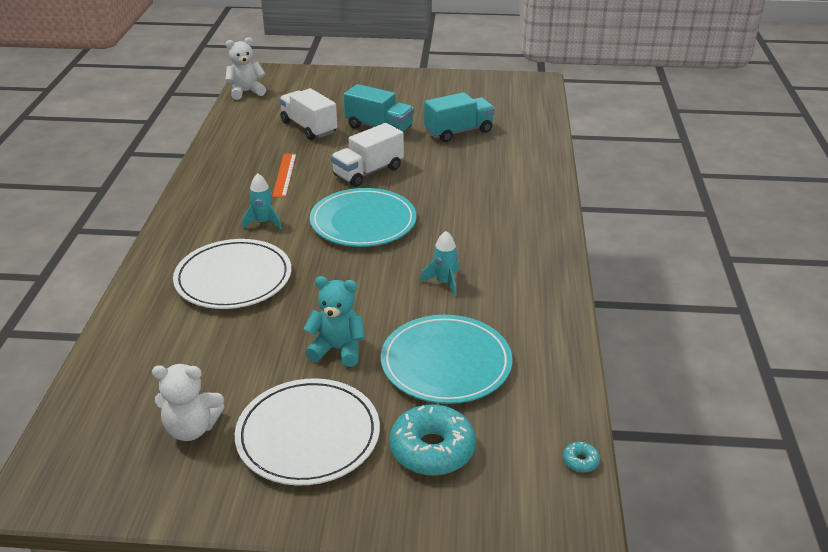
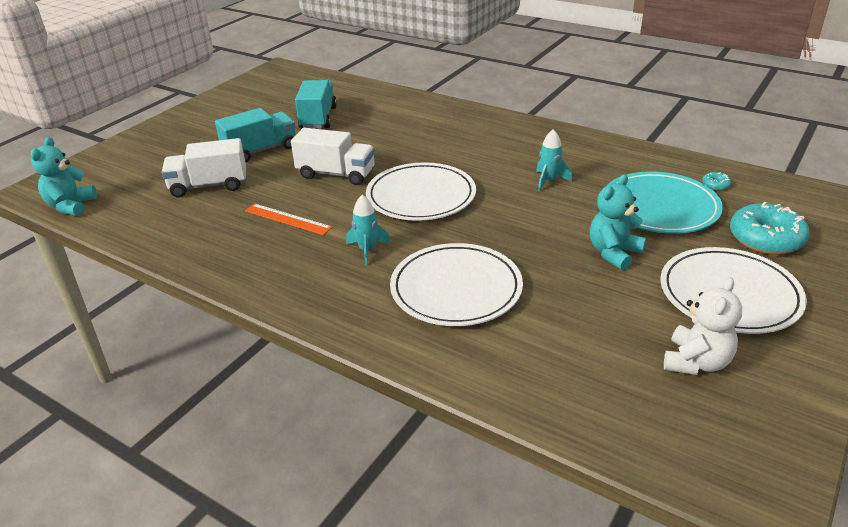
camera: 60 degrees left, 0 degrees up
white teddy bear [225,37,266,100] -> turquoise teddy bear [31,137,97,216]
turquoise plate [310,188,417,247] -> white plate [366,162,476,221]
white truck [331,123,404,187] -> white truck turned 60 degrees counterclockwise [291,128,375,185]
turquoise donut [563,442,600,472] -> turquoise donut moved to [702,172,731,191]

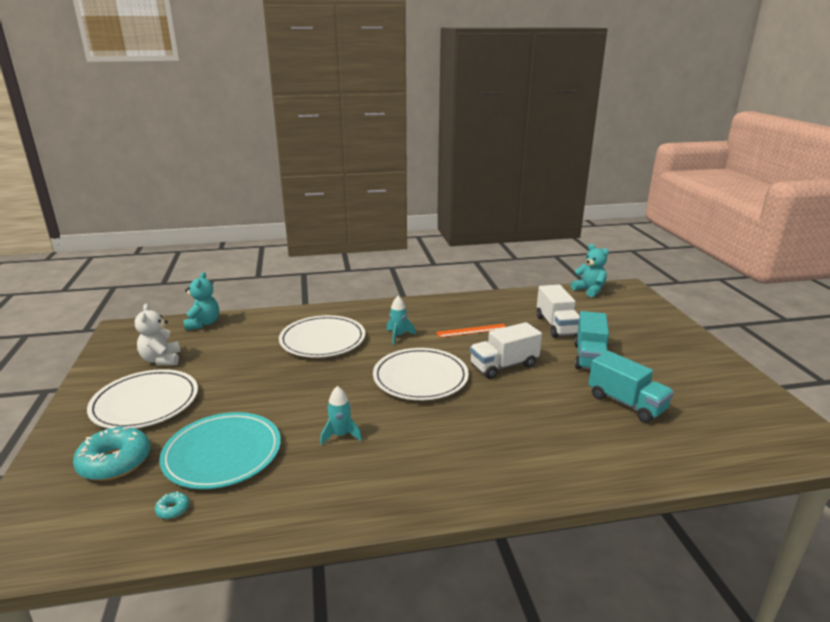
camera: 135 degrees right, 10 degrees down
white truck [162,138,246,198] -> white truck turned 135 degrees clockwise [537,285,580,338]
turquoise teddy bear [590,174,646,270] -> turquoise teddy bear moved to [183,272,219,330]

